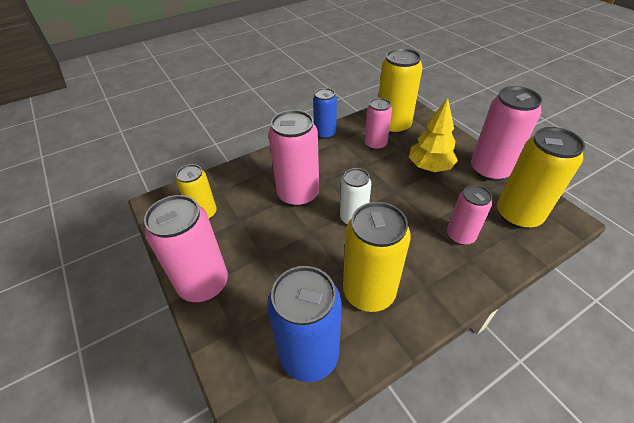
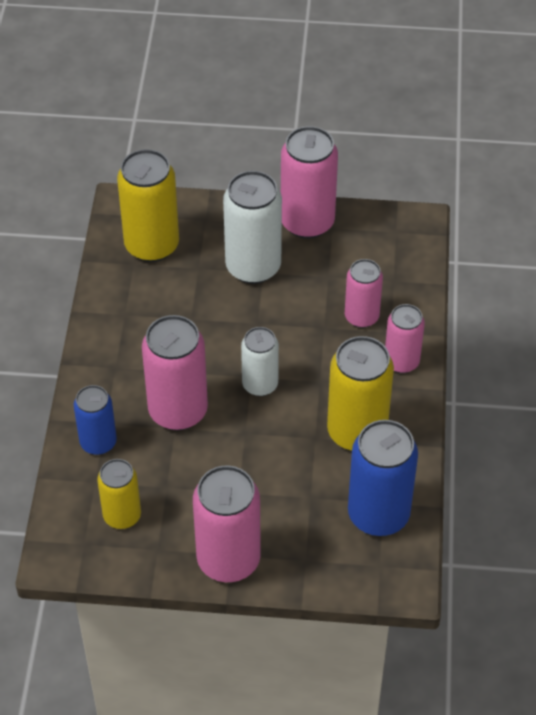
camera: 55 degrees left, 5 degrees up
blue can [313,88,337,139] -> blue can moved to [74,385,117,455]
pink can [364,98,392,150] -> pink can moved to [385,304,425,373]
yellow tree [409,98,458,172] -> white can [223,171,282,284]
yellow can [497,127,585,229] -> none

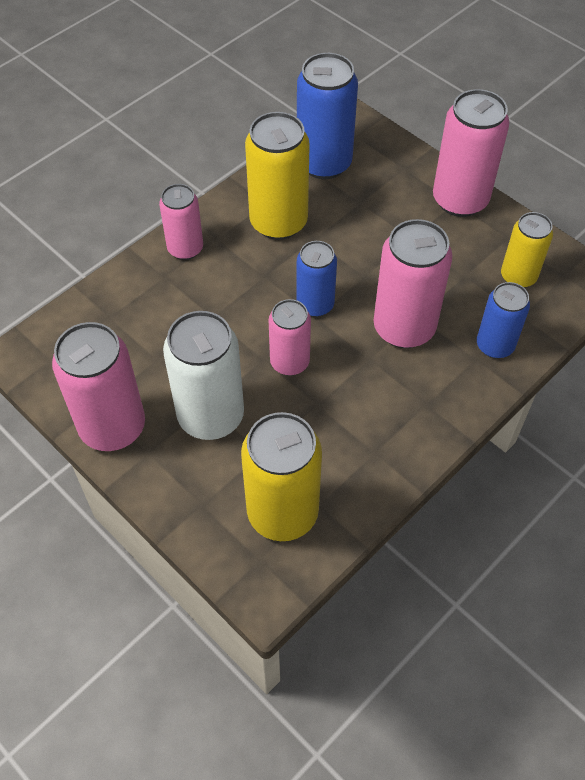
camera: 140 degrees left, 5 degrees up
white can [241,327,279,396] -> blue can [296,241,337,317]
pink can [345,259,383,328] -> pink can moved to [269,299,311,376]

